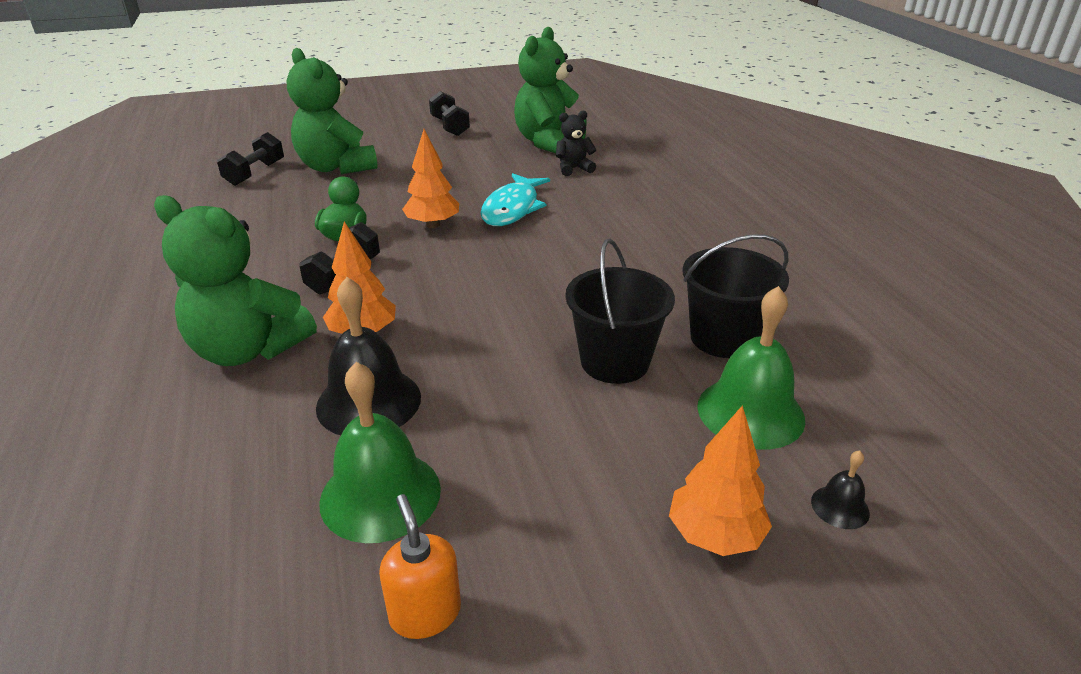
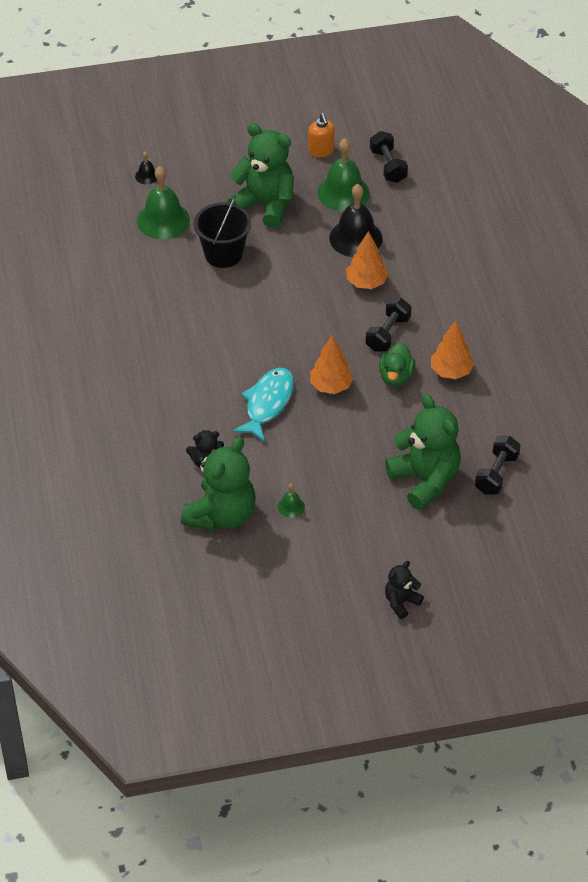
camera: 175 degrees left, 15 degrees up
green teddy bear [154,195,317,366] -> green teddy bear moved to [227,123,294,228]
black dumbbell [429,91,470,136] -> black dumbbell moved to [370,131,408,183]
orange tree [669,405,772,556] -> orange tree moved to [431,320,474,379]
black bucket [682,234,789,358] -> none
none -> green bell [278,483,305,518]
none -> black teddy bear [385,561,424,619]

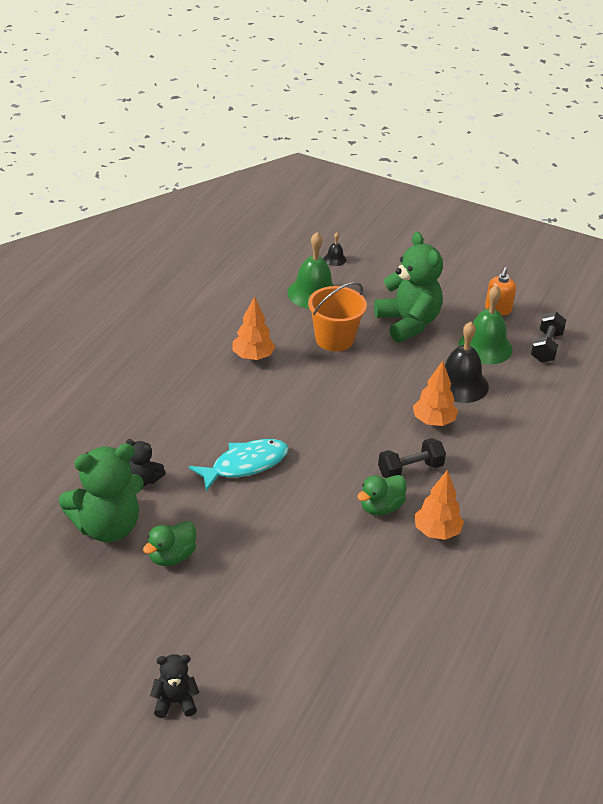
camera: 35 degrees right, 10 degrees down
black bucket [194,196,251,268] -> orange bucket [308,282,367,351]
green bell [278,483,305,518] -> green duck [143,521,196,566]
orange tree [310,335,354,394] -> orange tree moved to [233,296,275,360]
green teddy bear [385,394,461,510] -> none
black dumbbell [475,436,521,495] -> none

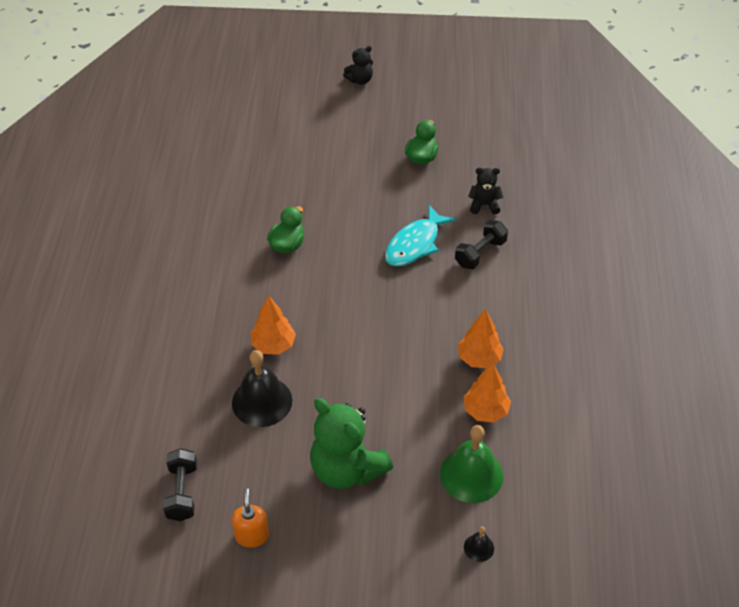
camera: 160 degrees right, 10 degrees up
green teddy bear [59,444,144,542] -> none
orange bucket [308,282,367,351] -> none
black dumbbell [378,438,446,478] -> black dumbbell moved to [455,220,508,269]
orange tree [414,470,464,540] -> orange tree moved to [464,363,511,423]
green bell [458,285,513,365] -> none

